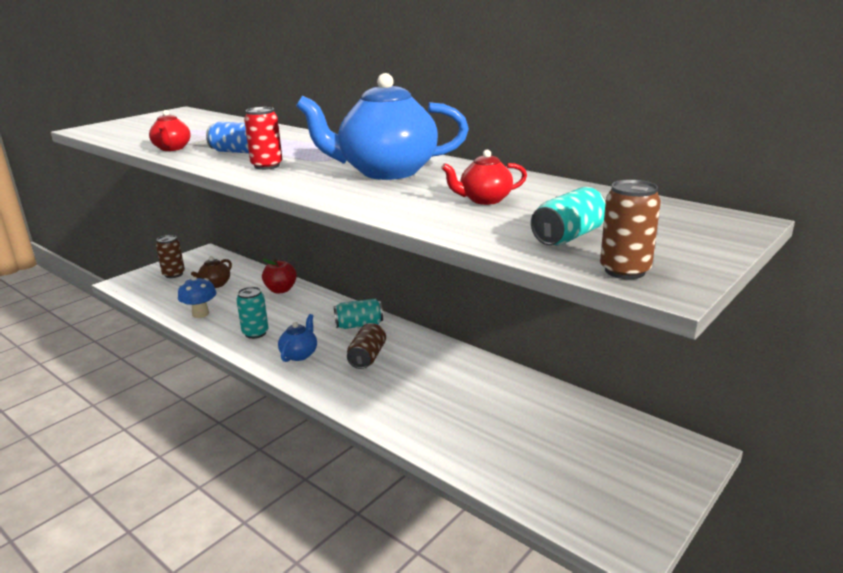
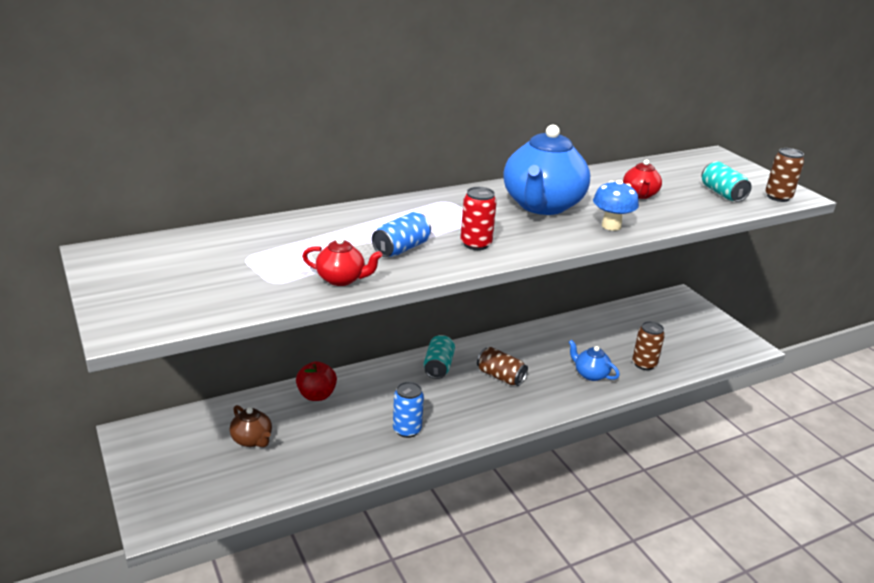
camera: 70 degrees left, 5 degrees up
brown can [156,235,185,278] -> brown can moved to [632,321,665,370]
blue mushroom [178,277,216,318] -> blue mushroom moved to [593,180,639,231]
turquoise can [236,287,269,339] -> blue can [393,382,424,438]
blue teapot [278,314,317,362] -> blue teapot moved to [569,340,620,381]

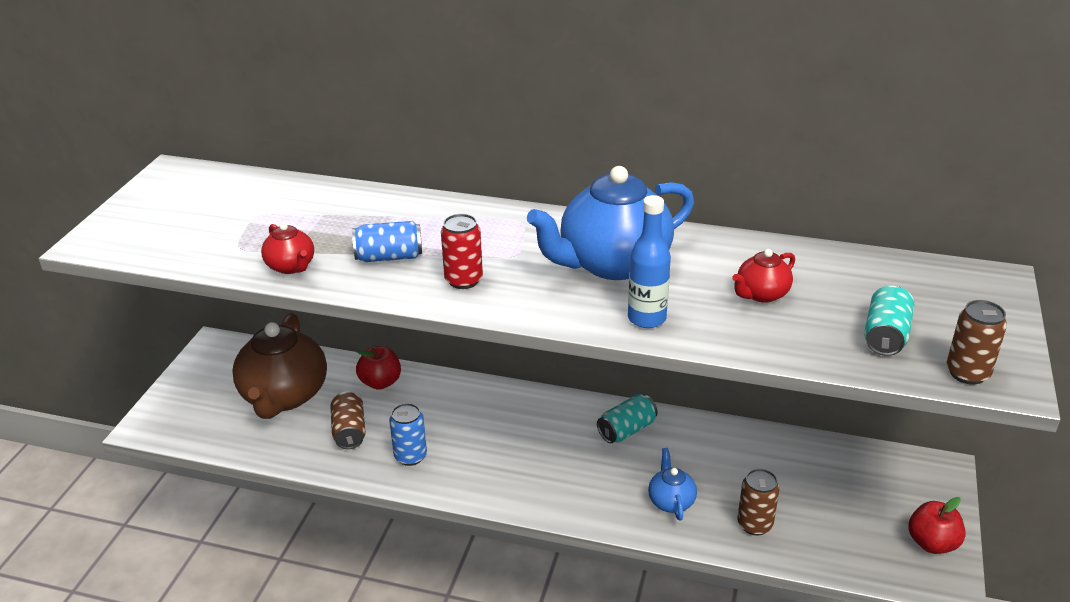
camera: 45 degrees right, 5 degrees up
brown teapot [230,405,272,447] -> brown teapot [232,313,327,419], size x2.15
turquoise can [424,335,455,379] -> turquoise can moved to [597,394,658,443]
brown can [477,347,528,386] -> brown can moved to [330,391,365,449]
blue mushroom [593,180,639,231] -> blue bottle [628,195,671,328]
none -> red apple [908,497,966,554]

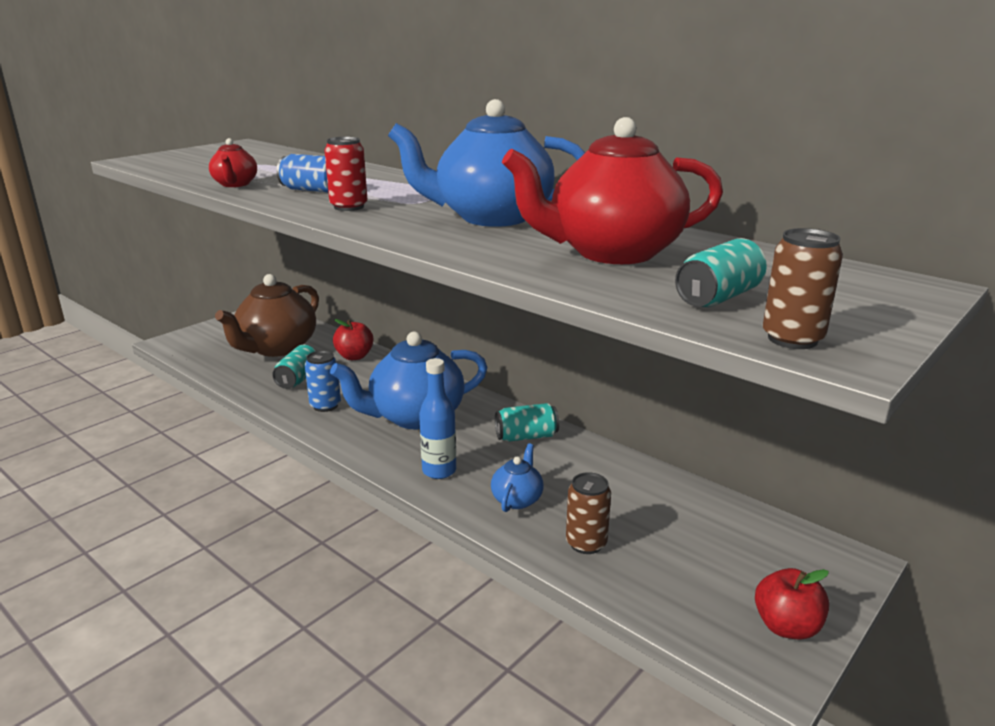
camera: 25 degrees right, 10 degrees down
brown can [330,391,365,449] -> turquoise can [272,345,316,389]
blue bottle [628,195,671,328] -> blue bottle moved to [419,358,456,479]
red teapot [732,249,795,303] -> red teapot [502,117,723,264], size x2.15
none -> blue teapot [330,332,488,430]

